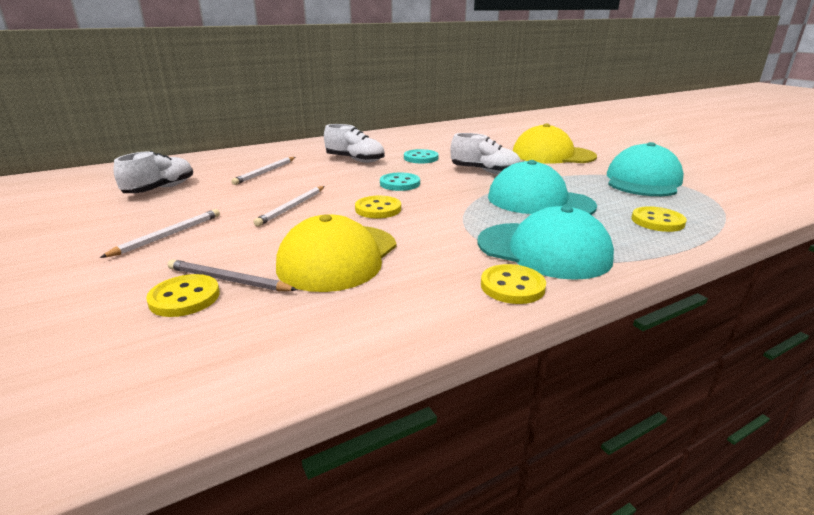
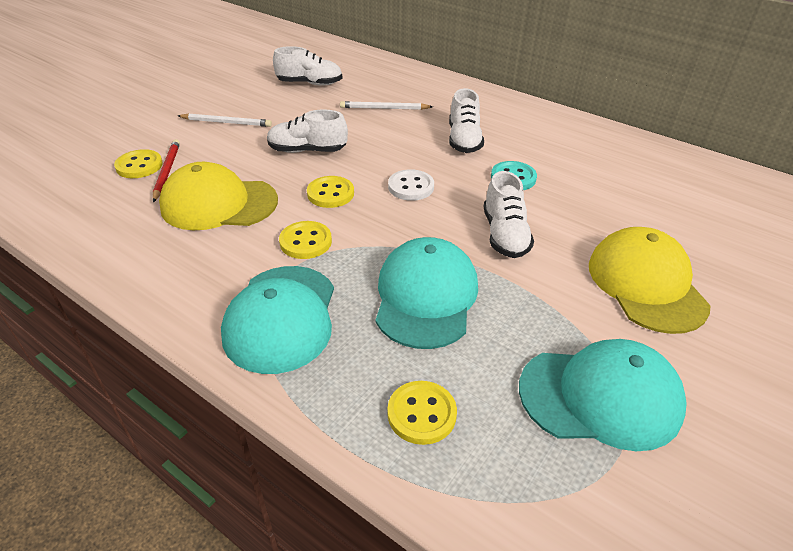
camera: 65 degrees right, 15 degrees up
grey pencil [168,259,297,291] -> red pencil [153,139,180,202]
white pencil [253,186,325,227] -> white shoe [267,109,348,153]
turquoise button [380,173,420,191] -> white button [388,169,434,201]
yellow button [481,264,546,304] -> yellow button moved to [279,221,332,259]

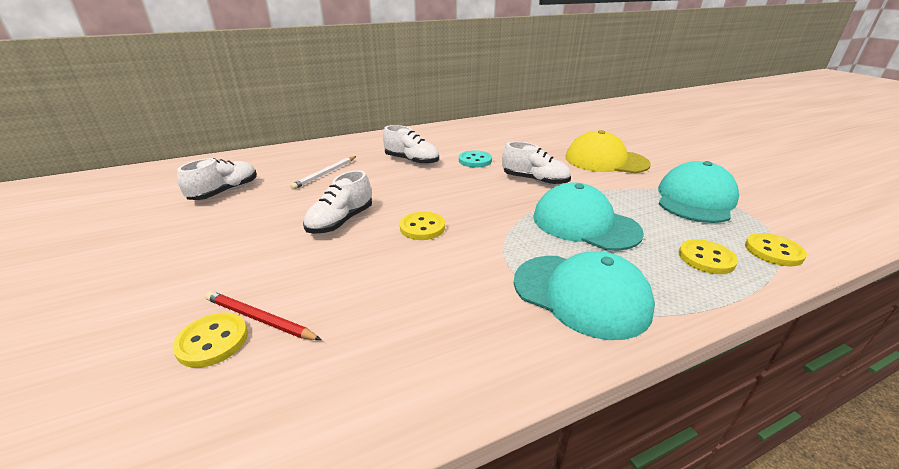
camera: 60 degrees left, 10 degrees down
yellow cap [159,162,278,230] -> none
white pencil [178,113,272,127] -> none
yellow button [279,221,332,259] -> yellow button moved to [745,233,807,266]
white button [388,169,434,201] -> none

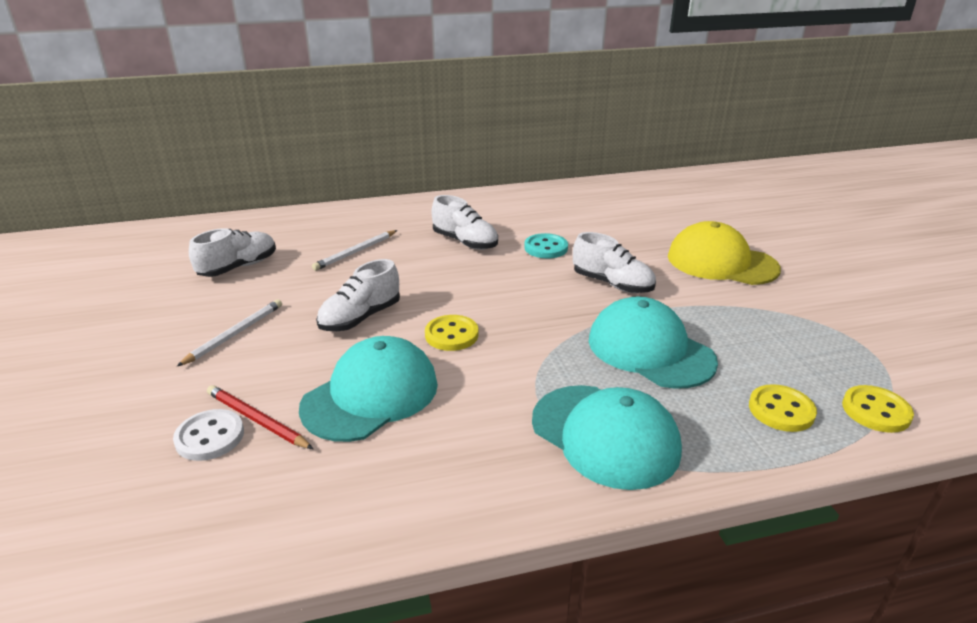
camera: 10 degrees right, 0 degrees up
yellow button [173,313,248,368] -> white button [173,409,244,461]
turquoise cap [658,161,739,223] -> turquoise cap moved to [299,336,438,442]
none -> white pencil [176,299,282,367]

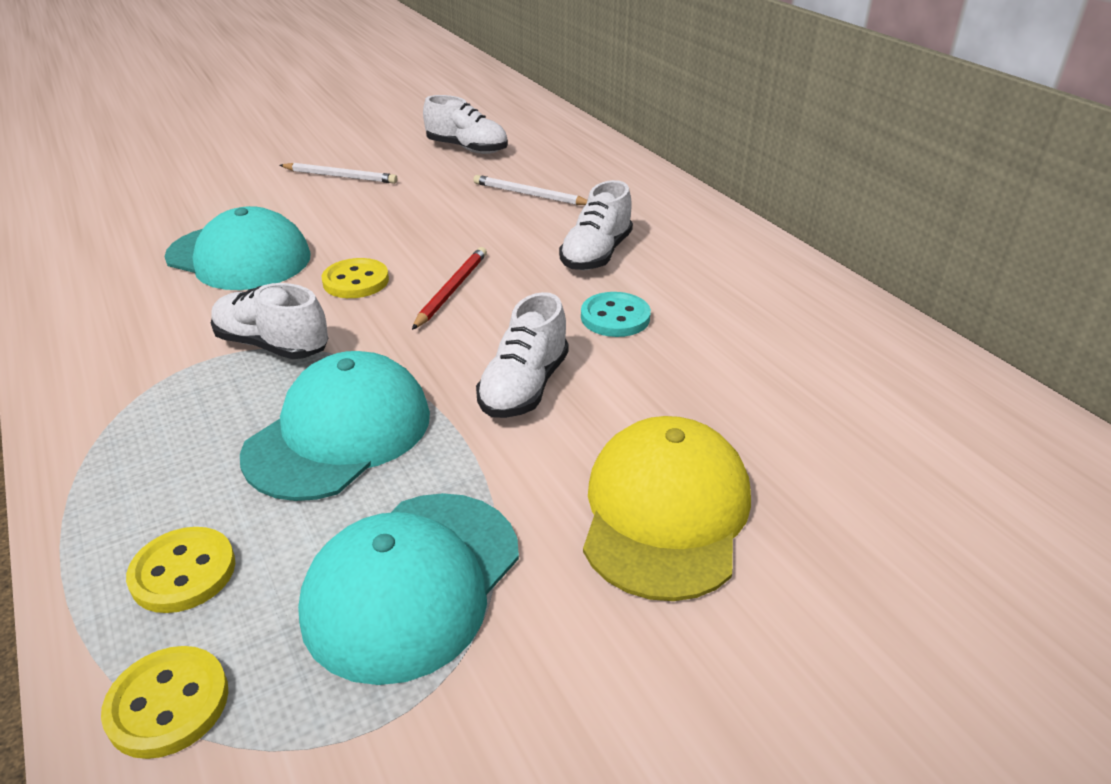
camera: 75 degrees right, 5 degrees up
white button [173,409,244,461] -> none
red pencil [207,385,313,449] -> red pencil moved to [412,247,487,330]
white shoe [316,259,400,331] -> white shoe moved to [211,283,328,359]
turquoise cap [532,385,682,490] -> turquoise cap moved to [298,493,519,685]

